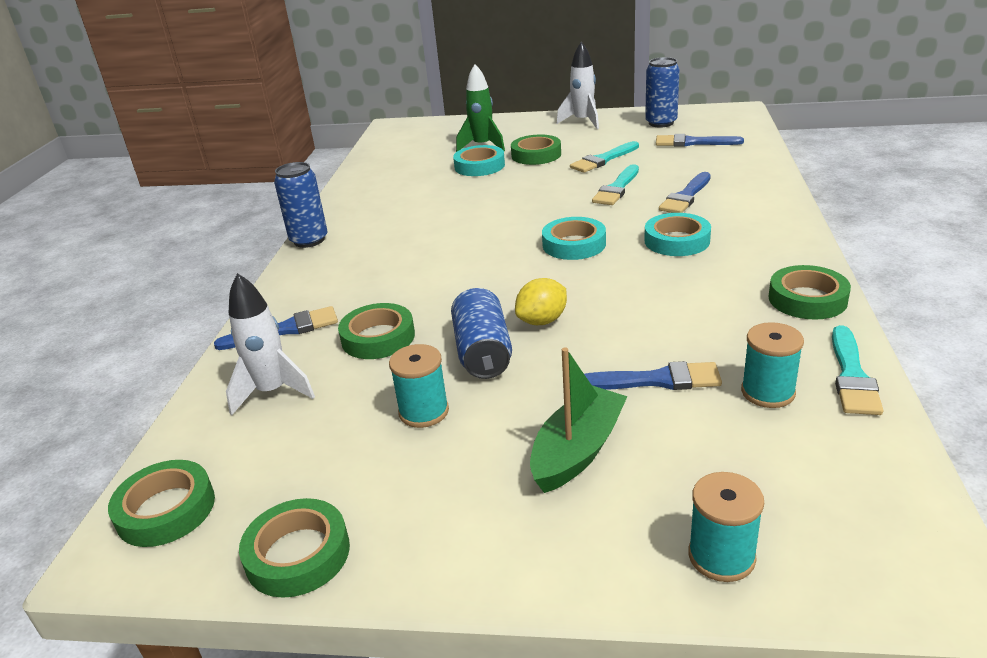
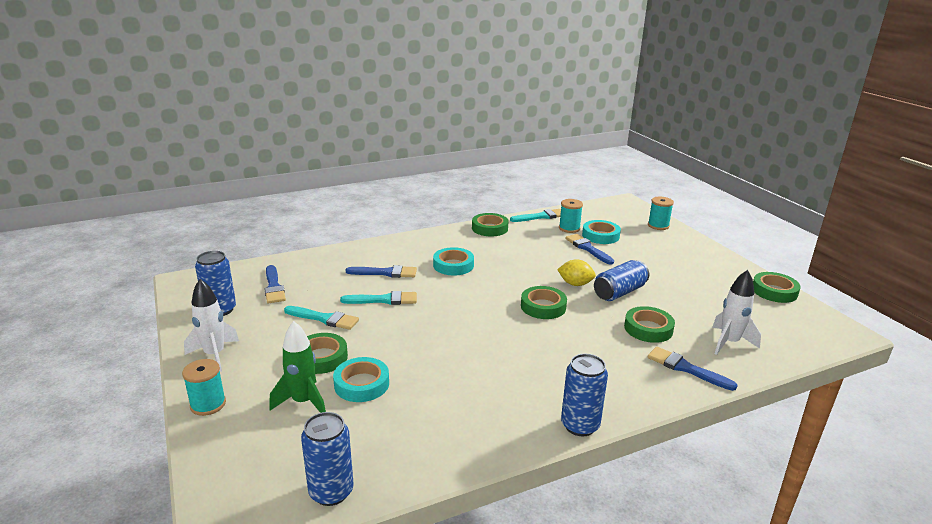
camera: 125 degrees left, 5 degrees down
green tape [108,460,215,547] -> green tape moved to [521,286,567,319]
turquoise spool [389,344,449,428] -> turquoise spool moved to [182,359,226,416]
green boat [530,348,628,493] -> none
turquoise tape [542,217,606,260] -> turquoise tape moved to [582,220,621,244]
none -> blue can [301,412,353,506]

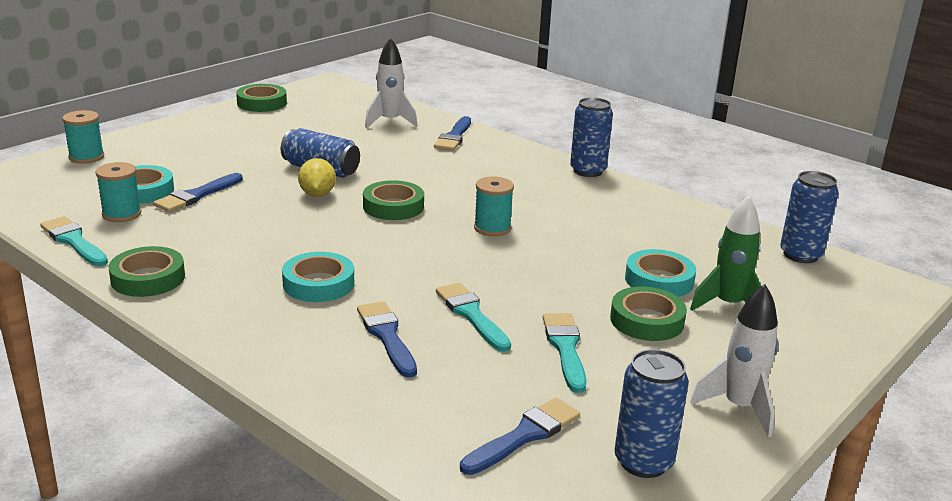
camera: 115 degrees left, 0 degrees up
turquoise spool [182,359,226,416] -> turquoise spool moved to [474,176,514,236]
green tape [624,306,675,343] -> none

